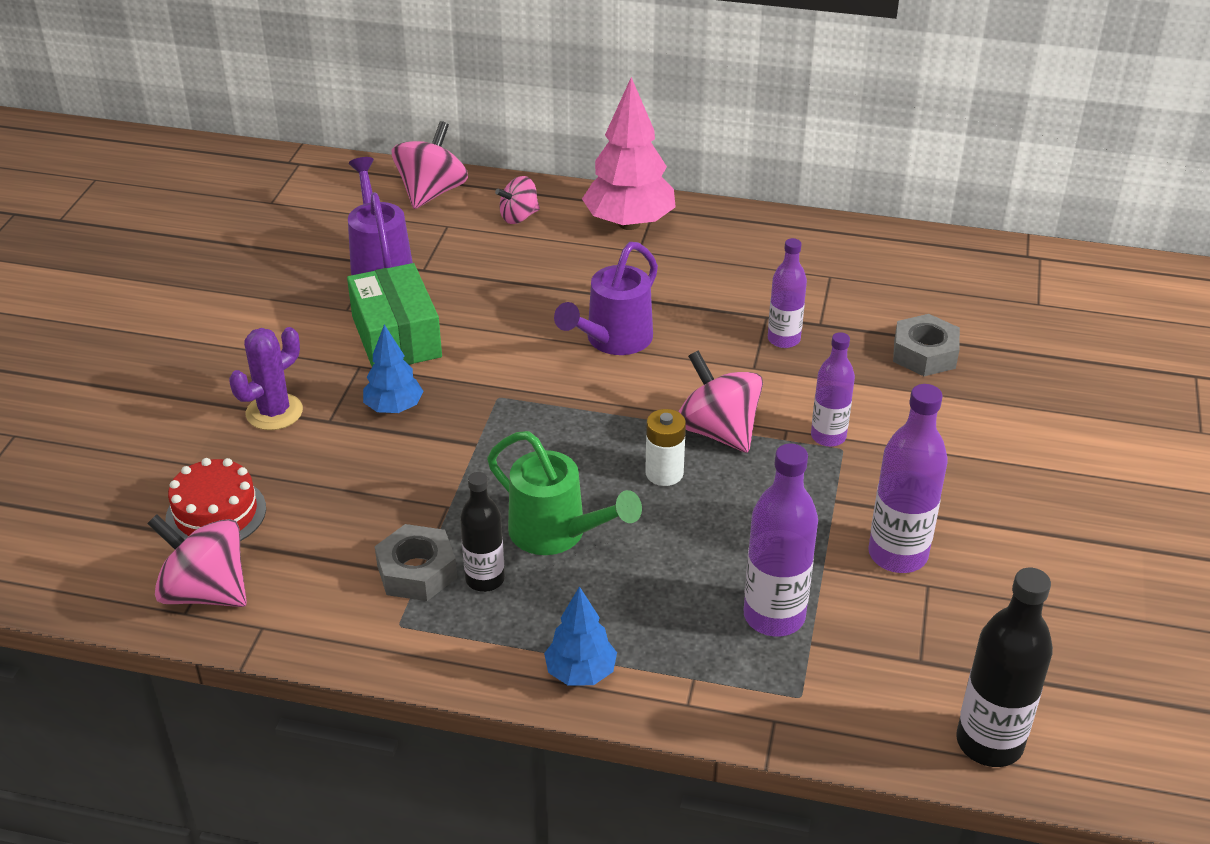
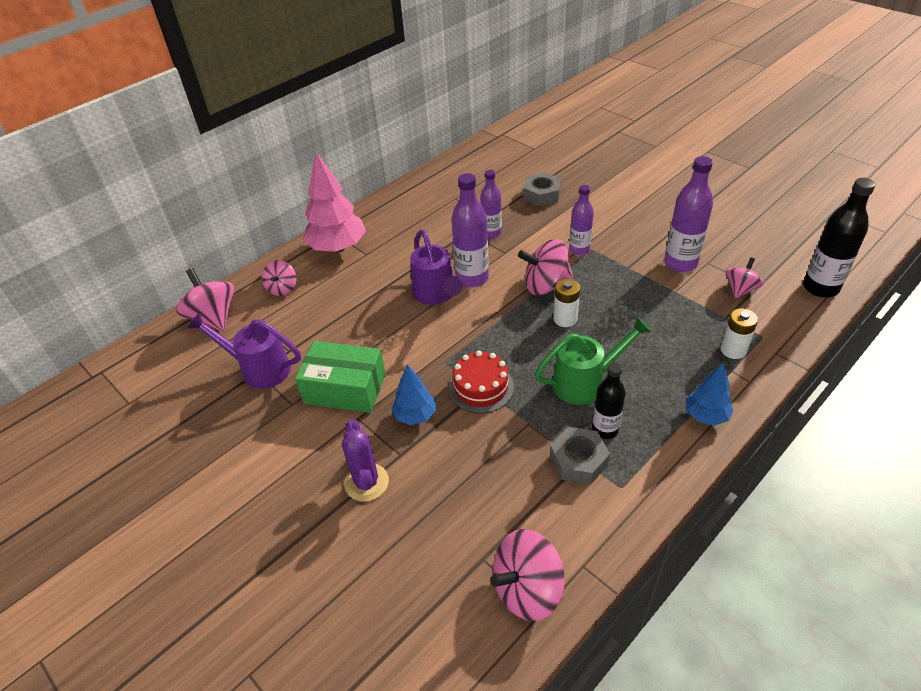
camera: 55 degrees left, 5 degrees up
red cake [166,458,266,541] -> red cake moved to [449,351,514,413]
purple bottle [744,443,818,636] -> purple bottle moved to [451,173,489,287]
none -> white battery [720,308,758,359]
none -> pink spinning top [726,258,764,299]

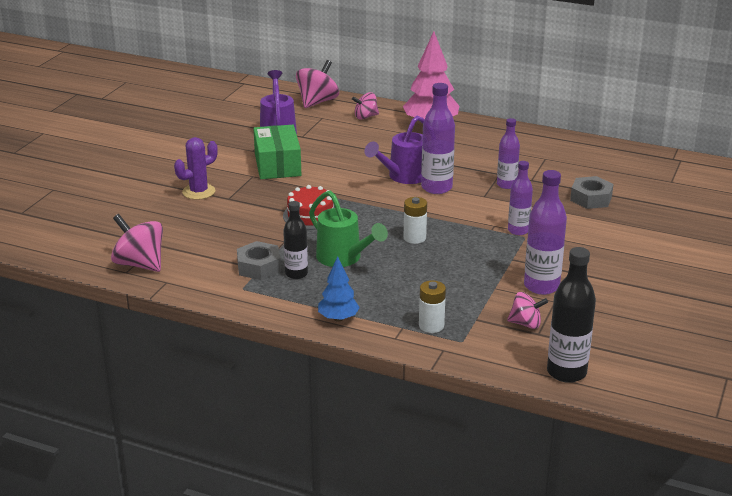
camera: 65 degrees right, 15 degrees down
blue tree [391,364,436,425] -> none
pink spinning top [518,239,574,295] -> none

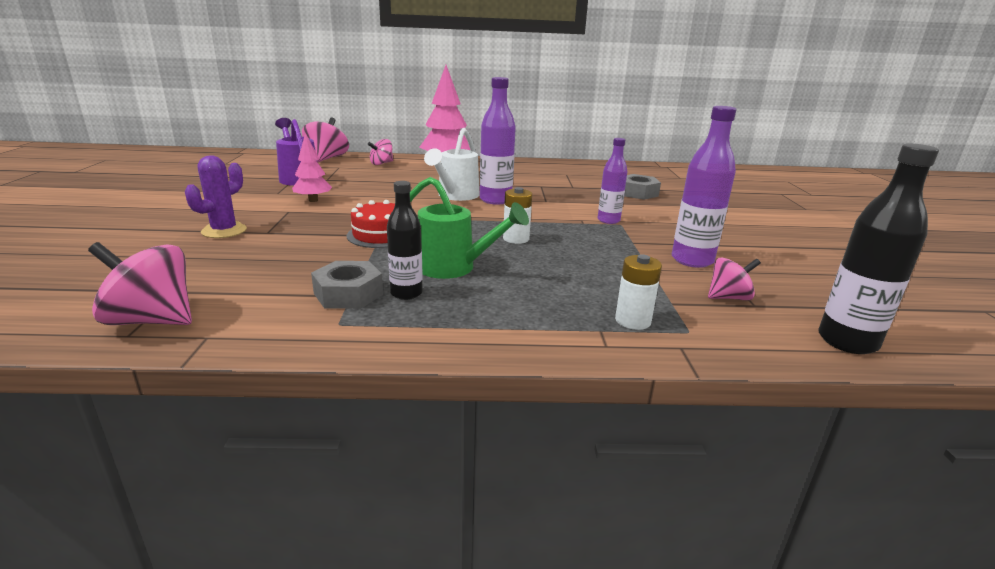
camera: 25 degrees left, 5 degrees down
green box [253,125,301,179] -> pink tree [292,133,332,202]
blue tree [318,256,360,322] -> none
purple watering can [365,116,425,184] -> white watering can [424,128,480,201]
purple bottle [497,118,520,189] -> none

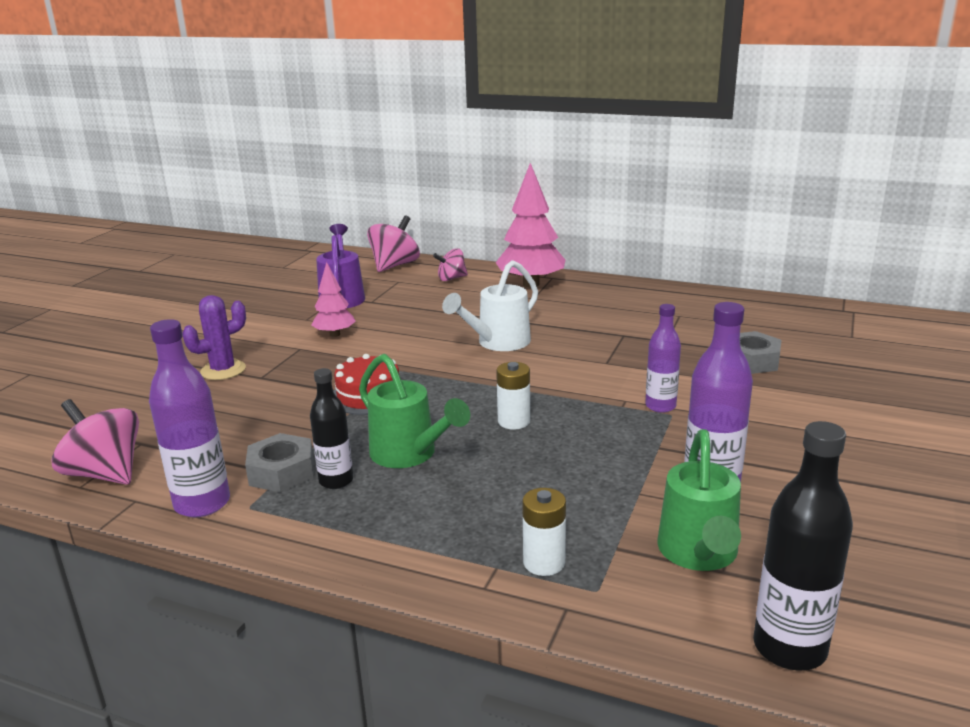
camera: 25 degrees right, 0 degrees up
purple bottle [480,77,516,205] -> purple bottle moved to [149,319,230,517]
pink spinning top [708,257,761,300] -> green watering can [657,429,741,571]

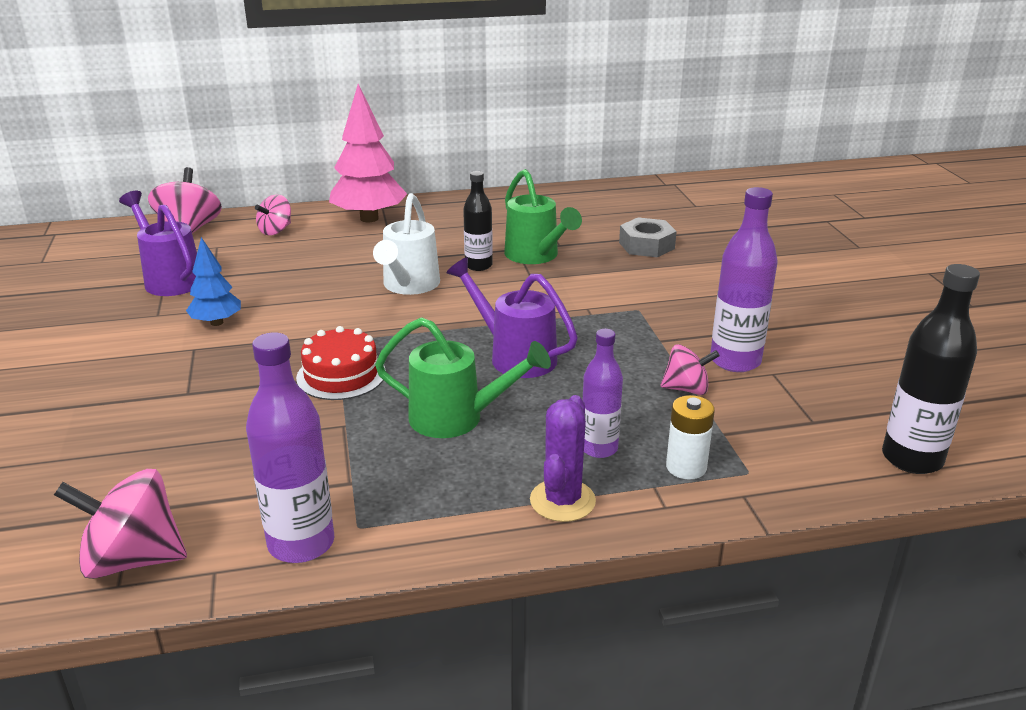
camera: 35 degrees left, 5 degrees up
purple cactus [182,295,246,380] -> purple cactus moved to [530,395,596,522]
grey nut [245,433,314,492] -> none
black bottle [310,368,353,489] -> black bottle moved to [463,171,493,271]
pink tree [311,262,356,337] -> blue tree [186,237,241,326]
white battery [496,362,530,430] -> purple watering can [446,257,578,378]
purple bottle [645,304,681,413] -> purple bottle moved to [583,329,623,458]
green watering can [657,429,741,571] -> green watering can moved to [504,169,582,264]
none -> pink spinning top [661,344,720,395]

